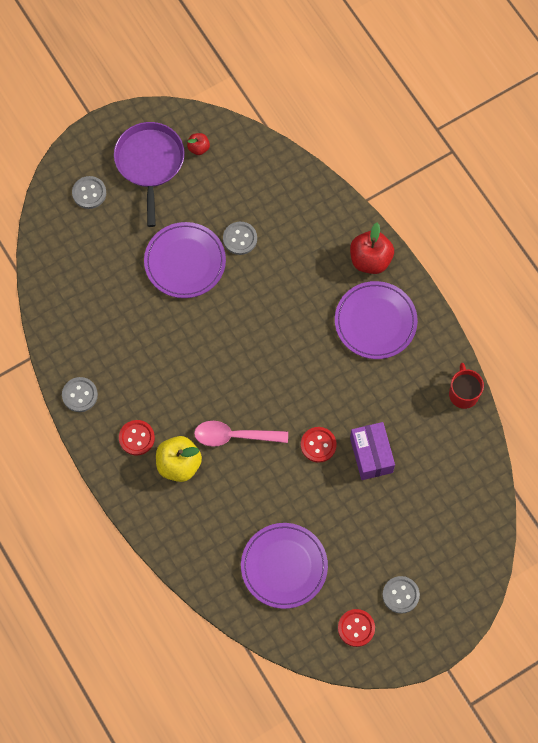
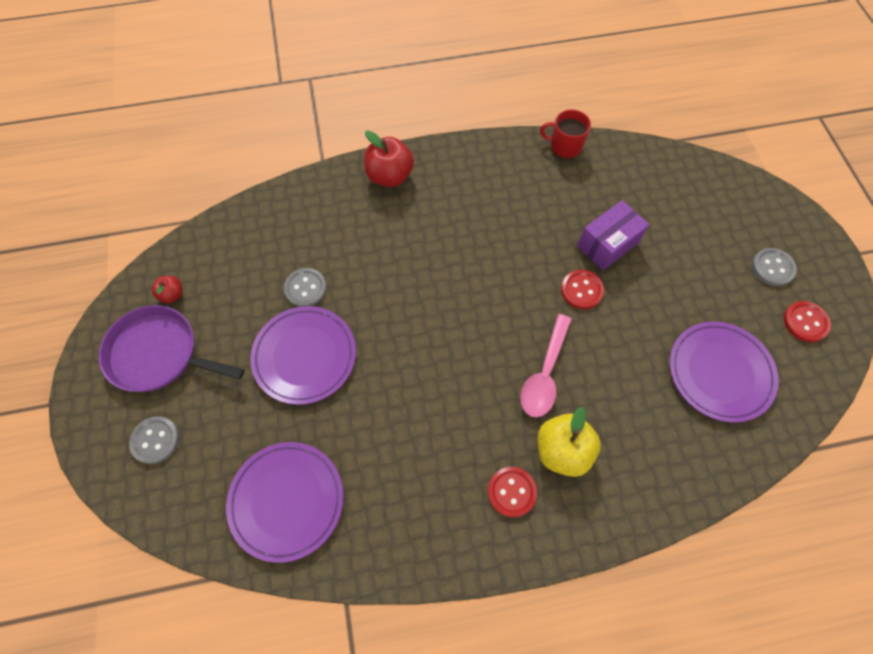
camera: 70 degrees left, 5 degrees down
grey button [62,377,98,412] -> none
purple plate [335,281,418,359] -> purple plate moved to [226,442,343,563]
purple box [350,422,395,480] -> purple box turned 45 degrees counterclockwise [577,200,650,270]

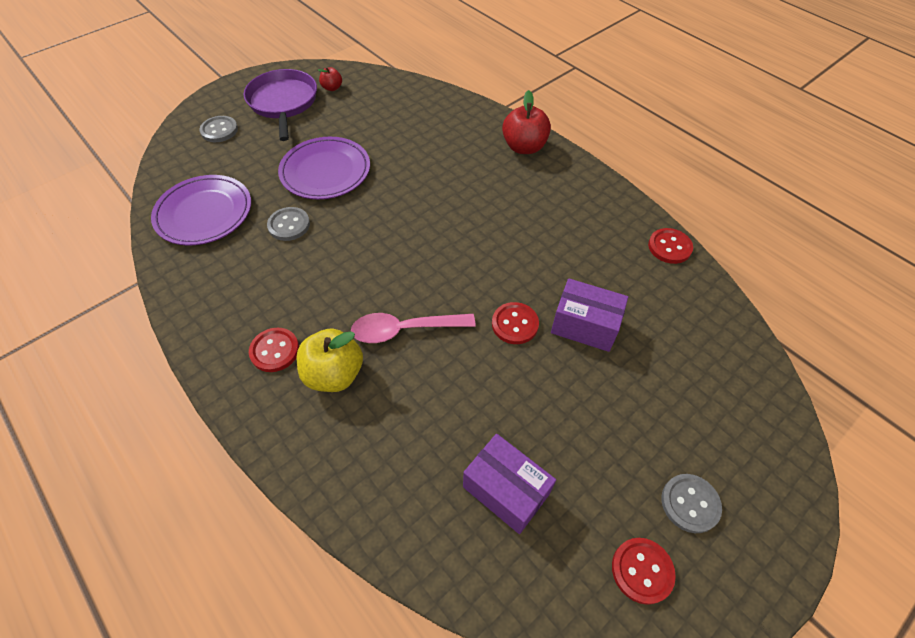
camera: 60 degrees right, 10 degrees down
grey button [284,268,327,307] -> grey button moved to [267,207,310,241]
red mug [540,110,591,158] -> red button [648,228,693,264]
purple plate [670,322,779,422] -> purple box [463,434,556,534]

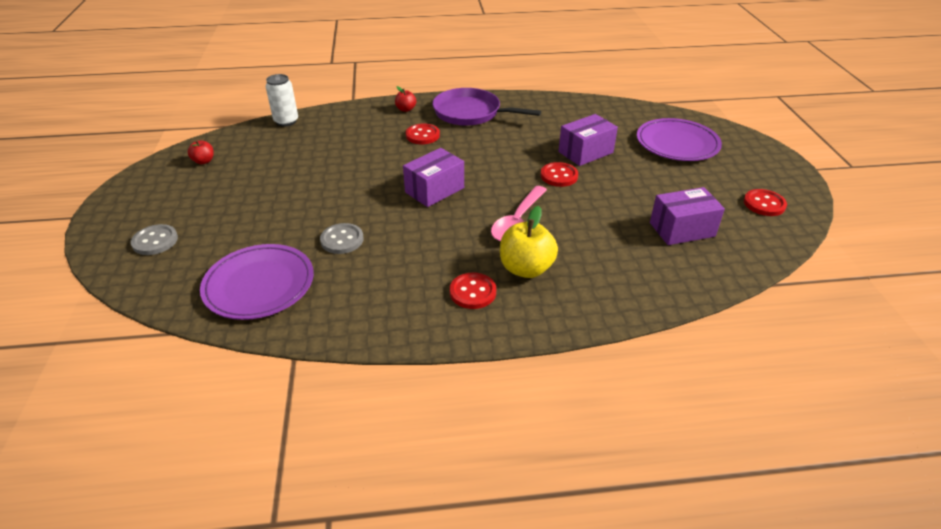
camera: 55 degrees left, 15 degrees down
purple pan [244,69,317,141] -> purple pan moved to [432,88,541,126]
purple plate [278,137,370,199] -> purple plate moved to [637,118,722,161]
red apple [502,90,551,154] -> red apple [395,86,416,112], size x0.52
red button [648,228,693,264] -> red button moved to [406,124,440,144]
grey button [661,474,722,533] -> none
none -> white can [266,74,298,126]
none -> purple box [403,148,464,207]

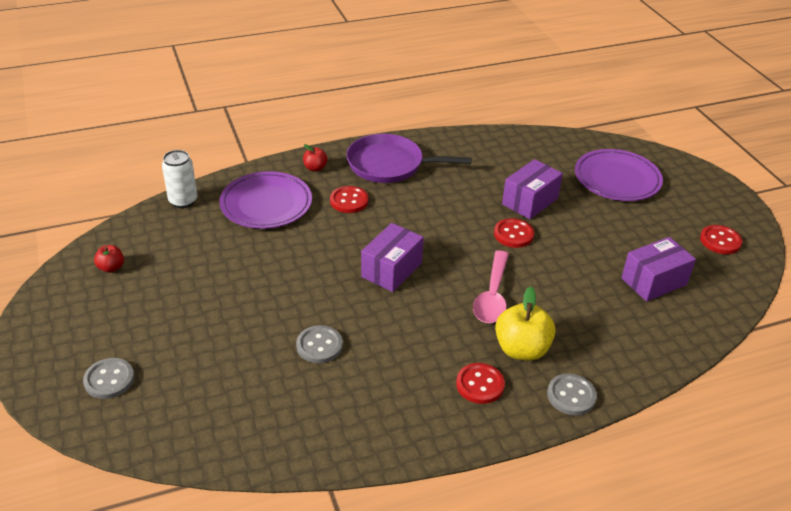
camera: 15 degrees left, 0 degrees up
purple plate [200,244,314,320] -> purple plate moved to [219,171,312,229]
none -> grey button [547,374,597,415]

